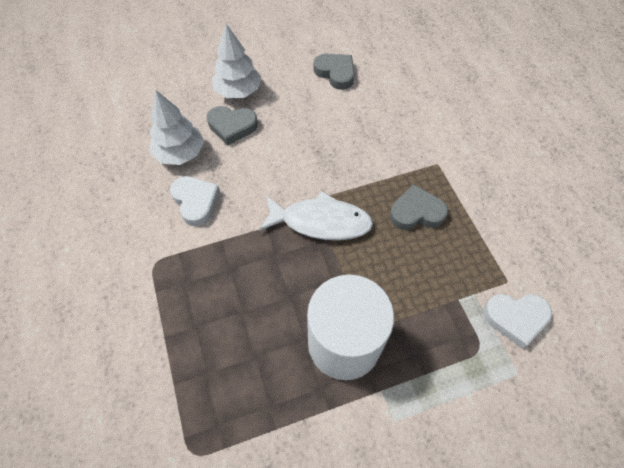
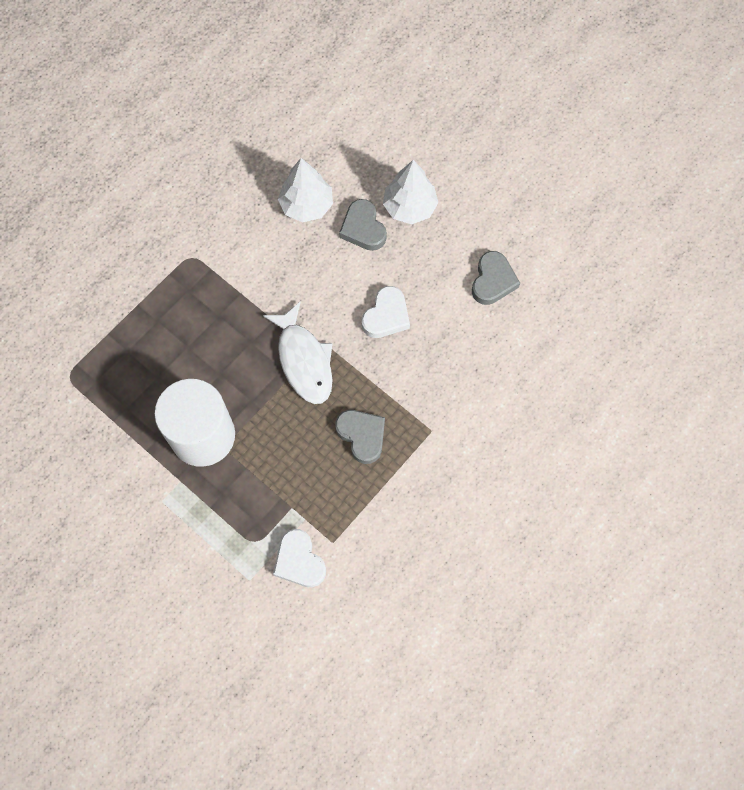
camera: 60 degrees right, 10 degrees up
white heart [170,176,220,226] -> white heart moved to [362,286,410,338]

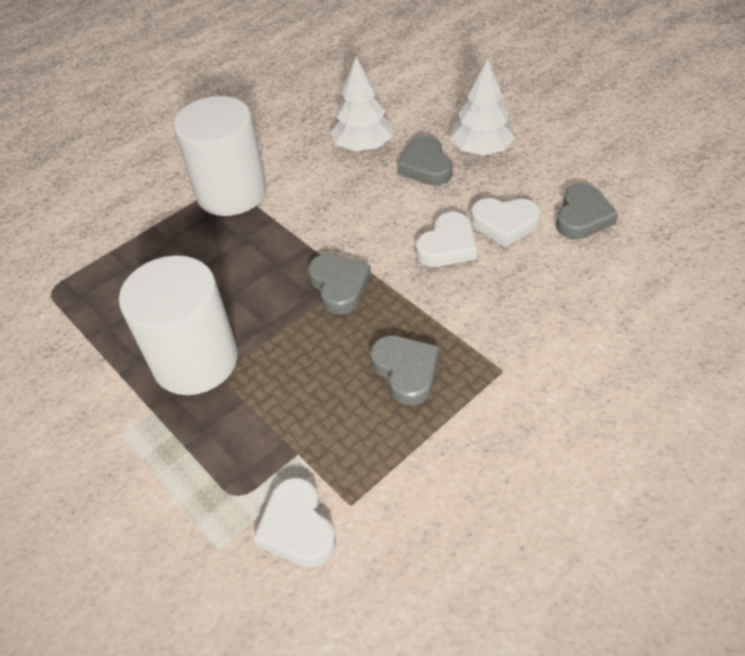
camera: 10 degrees right, 20 degrees down
white fish [263,302,333,404] -> grey heart [308,254,371,315]
none -> white cylinder [173,96,267,216]
none -> white heart [471,198,541,247]

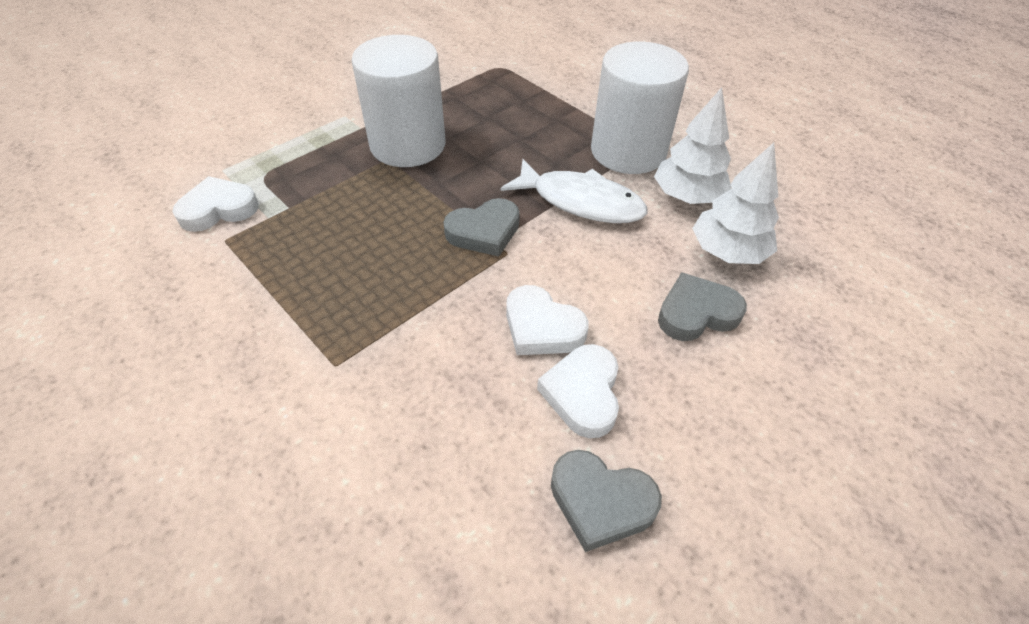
camera: 85 degrees right, 0 degrees up
grey heart [370,335,439,405] -> none
white tree [450,58,515,155] -> white tree moved to [654,87,732,204]
none -> white fish [501,159,647,223]

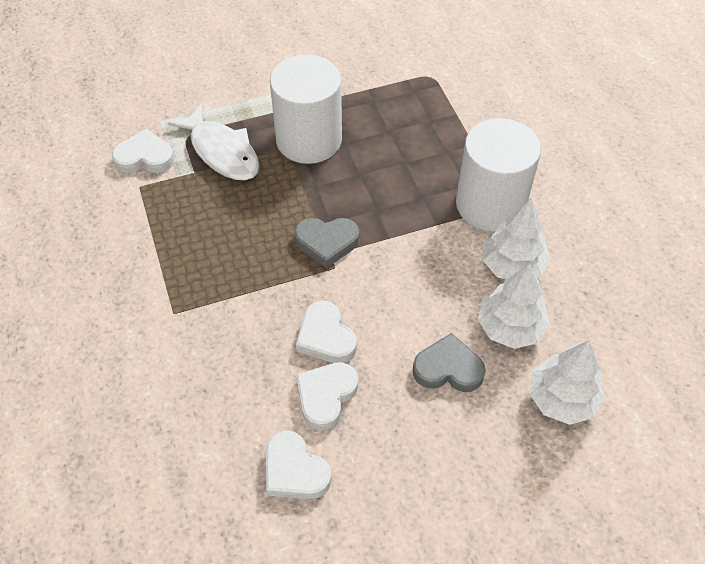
camera: 25 degrees right, 5 degrees up
white fish [501,159,647,223] -> white fish moved to [167,103,259,180]
grey heart [551,450,662,552] -> white heart [266,430,332,499]
none -> white tree [529,340,605,425]

